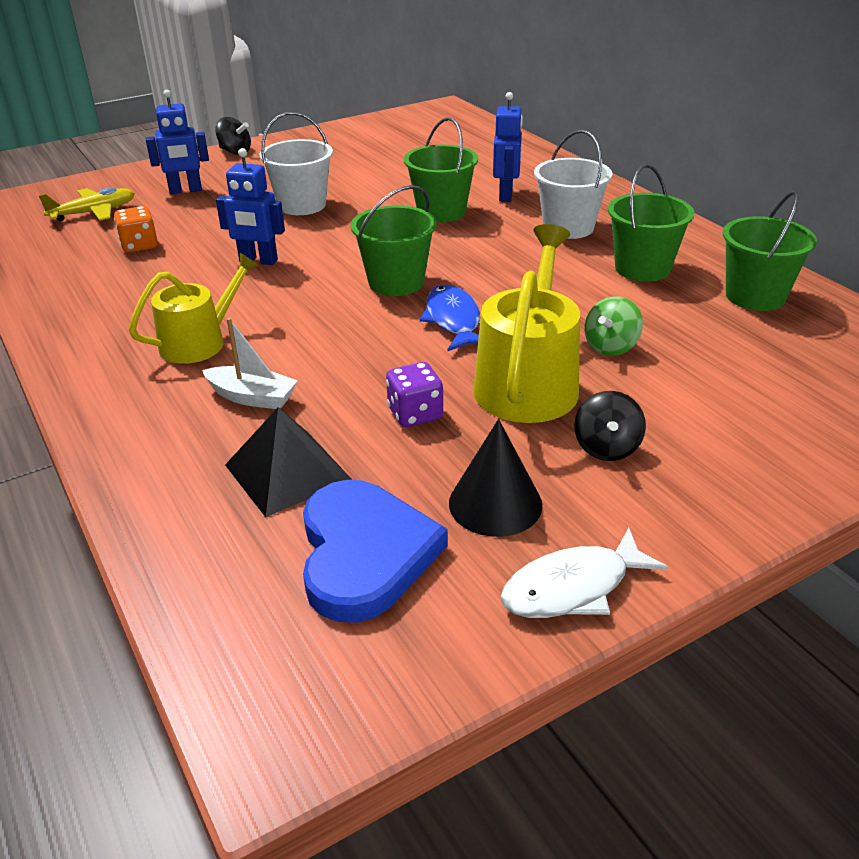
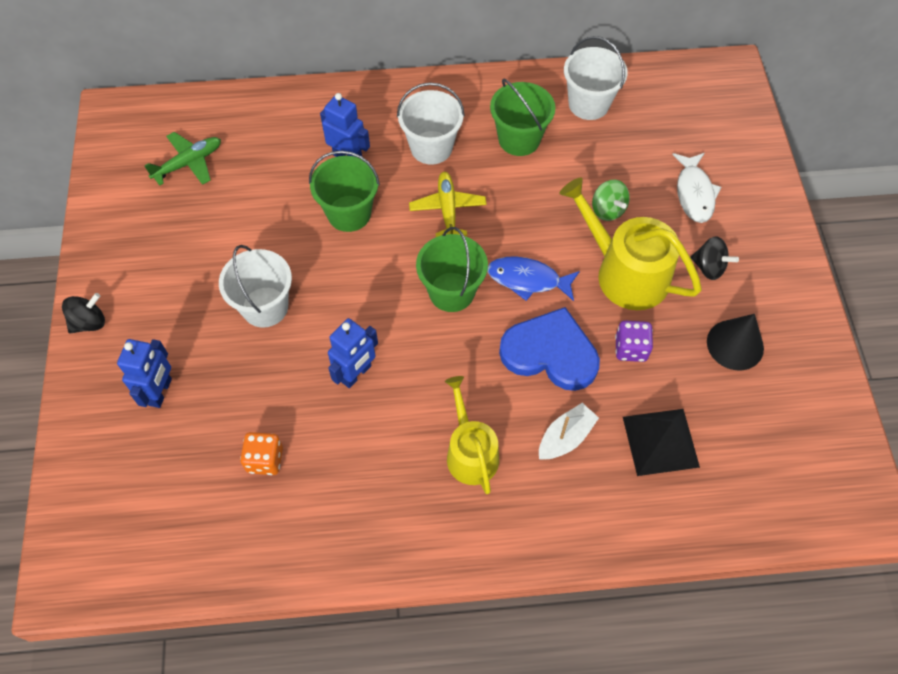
camera: 65 degrees left, 25 degrees up
yellow plane [39,187,135,221] -> yellow plane moved to [409,172,487,237]
blue heart [303,480,448,623] -> blue heart moved to [499,307,600,391]
white fish [500,528,669,618] -> white fish moved to [672,153,721,223]
green bucket [723,191,817,311] -> white bucket [564,36,628,120]
none -> green plane [144,132,221,186]

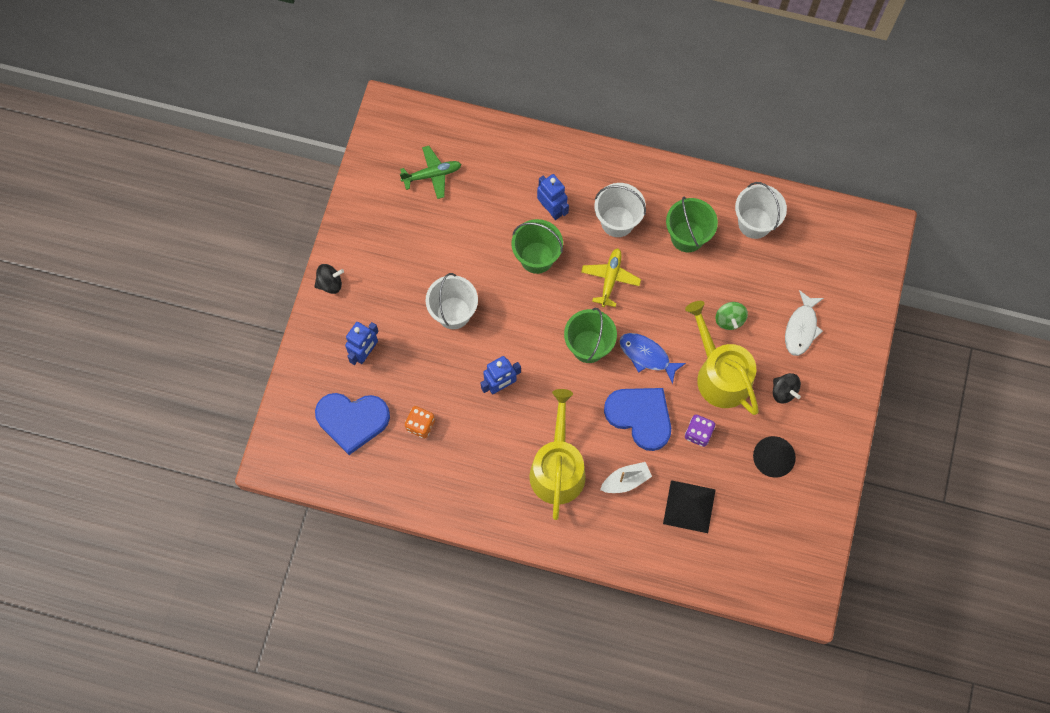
camera: 20 degrees right, 10 degrees up
yellow watering can [445,376,499,494] -> yellow watering can [529,389,586,520], size x1.51
none -> blue heart [315,393,390,455]

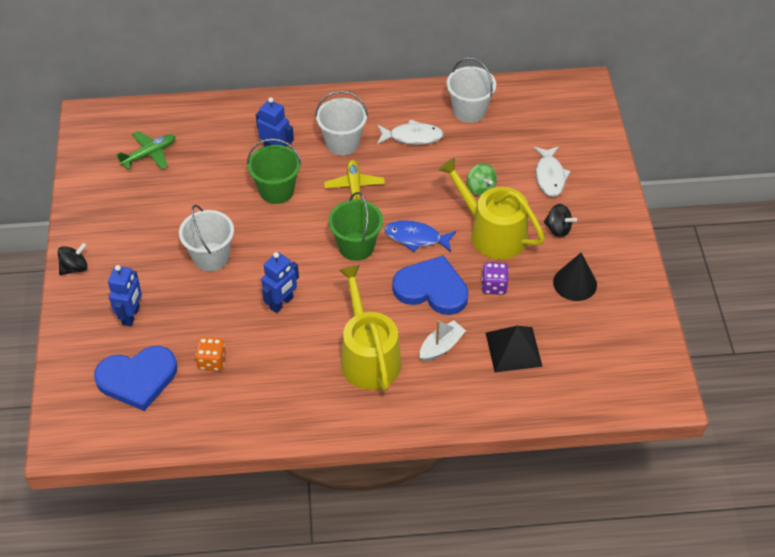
camera: 20 degrees left, 20 degrees down
green bucket [666,196,718,252] -> white fish [377,119,444,145]

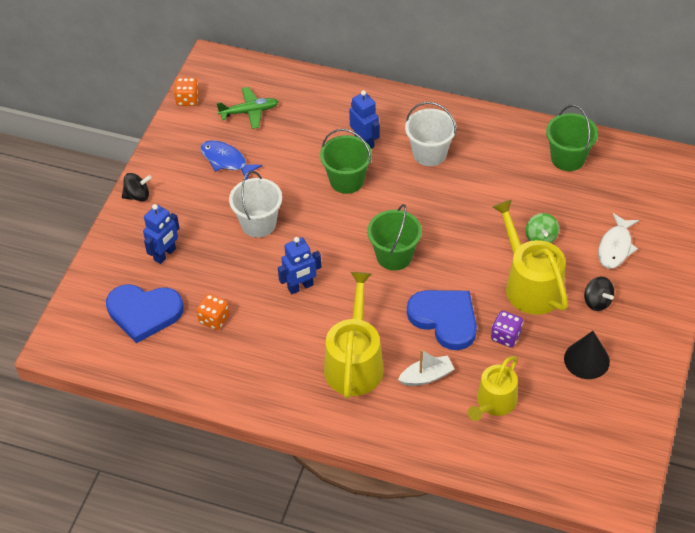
camera: 25 degrees right, 0 degrees up
yellow plane [324,160,385,200] -> none
white fish [377,119,444,145] -> none
blue fish [384,220,456,252] -> blue fish moved to [201,140,262,180]
white bucket [447,58,496,123] -> green bucket [546,105,598,171]
black pyramid [486,326,543,372] -> yellow watering can [468,356,518,421]
none -> orange dice [174,78,199,106]

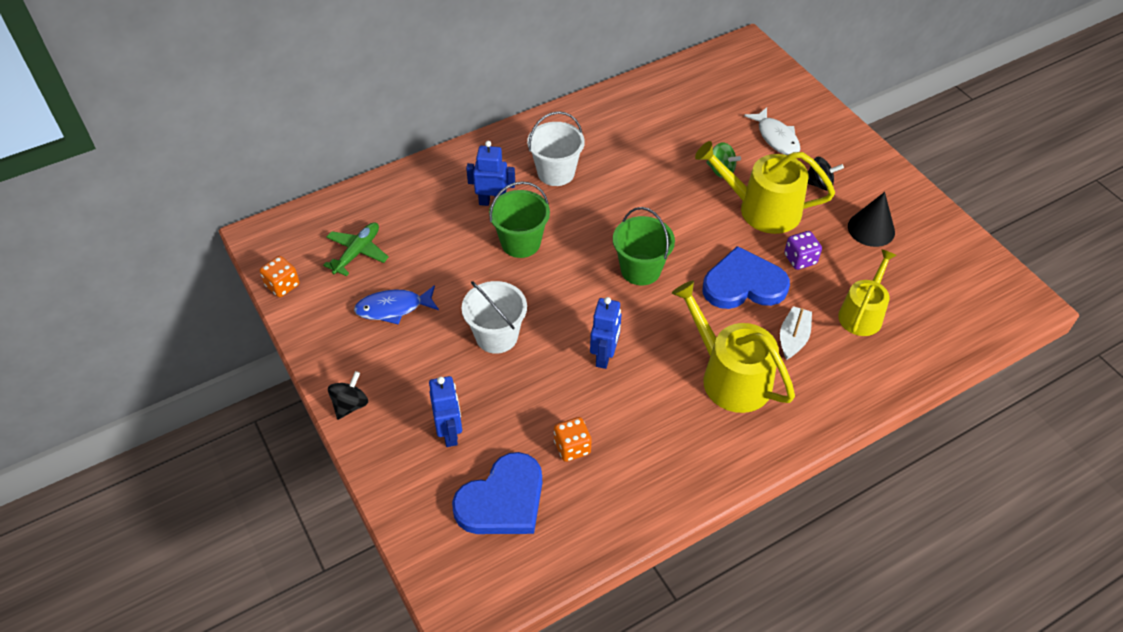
camera: 50 degrees left, 0 degrees up
yellow watering can [468,356,518,421] -> yellow watering can turned 135 degrees counterclockwise [838,249,896,336]
green bucket [546,105,598,171] -> none

